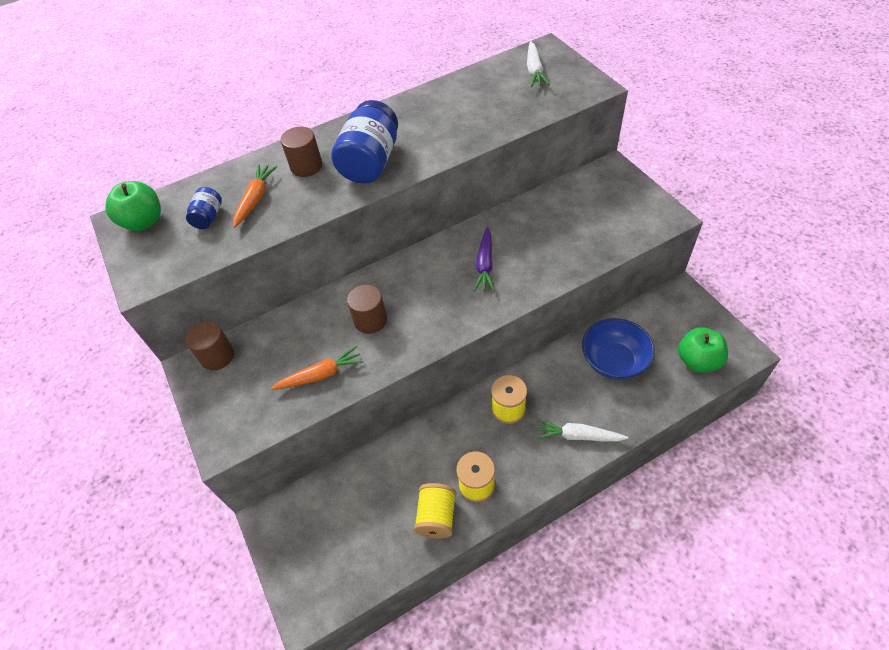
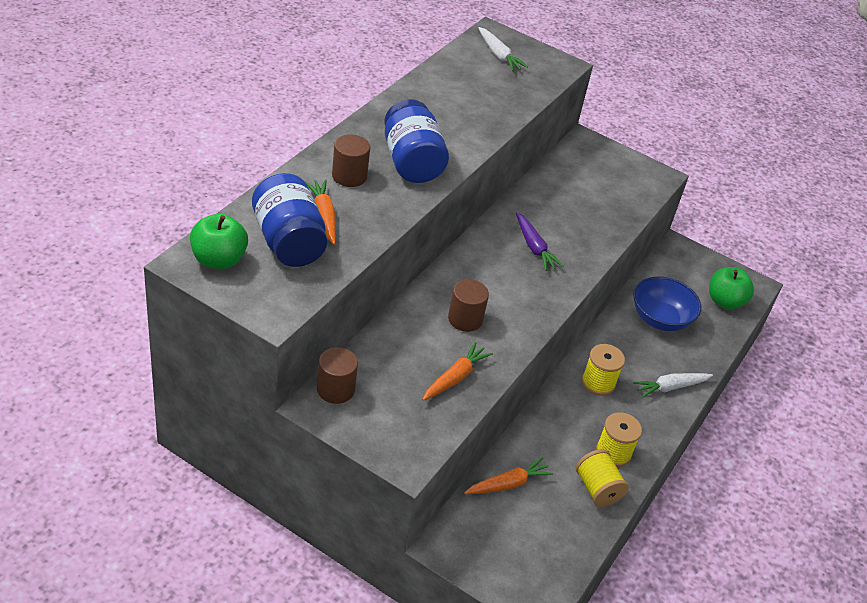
camera: 40 degrees left, 10 degrees down
blue jar [186,187,222,229] -> blue jar [252,173,327,267], size x2.05
none -> orange carrot [464,457,554,494]

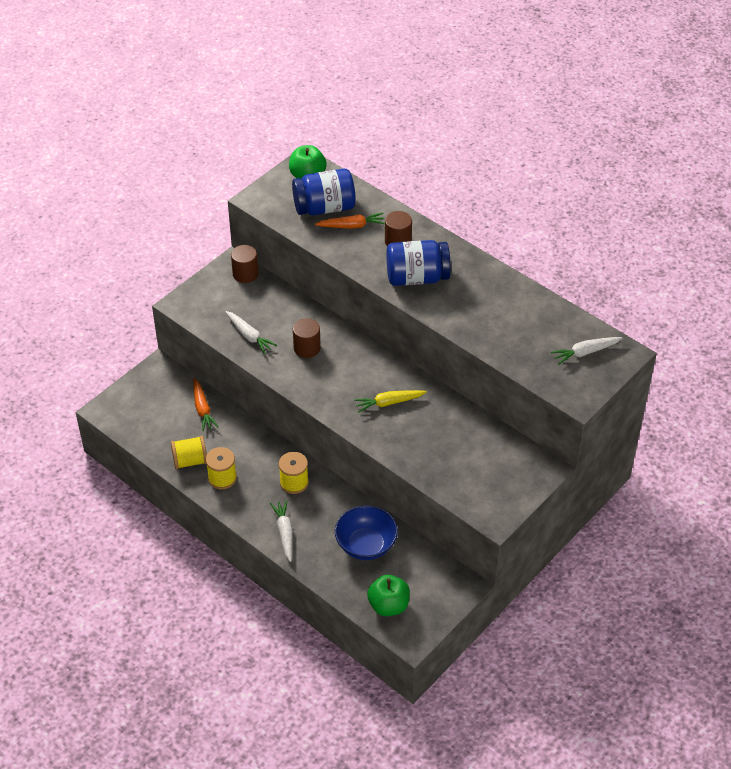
camera: 105 degrees right, 5 degrees up
orange carrot [422,342,493,401] -> white carrot [225,311,277,354]
purple carrot [516,212,564,271] -> yellow carrot [354,390,427,413]

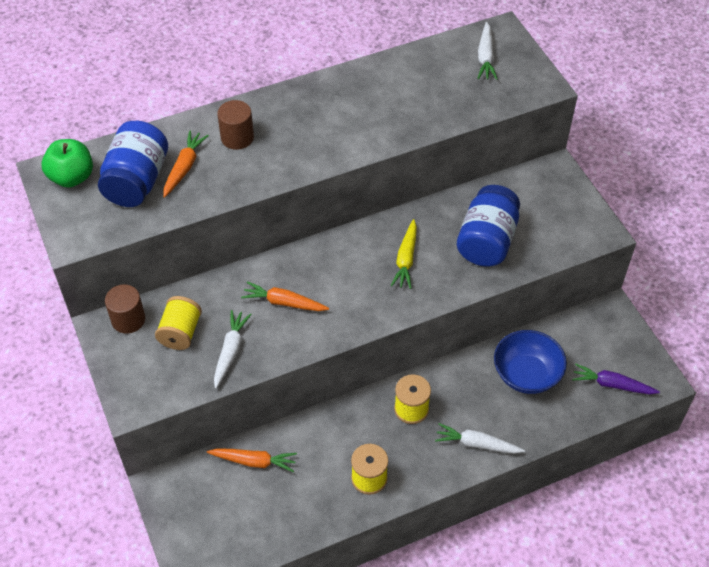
camera: 65 degrees left, 5 degrees up
yellow spool [171,436,207,469] -> yellow spool moved to [155,296,202,350]
white carrot [225,311,277,354] -> white carrot turned 60 degrees counterclockwise [214,310,252,389]
brown cylinder [293,318,321,358] -> orange carrot [241,281,329,311]
green apple [367,575,410,616] -> purple carrot [572,363,660,394]
blue jar [386,240,451,286] -> blue jar moved to [457,185,520,267]

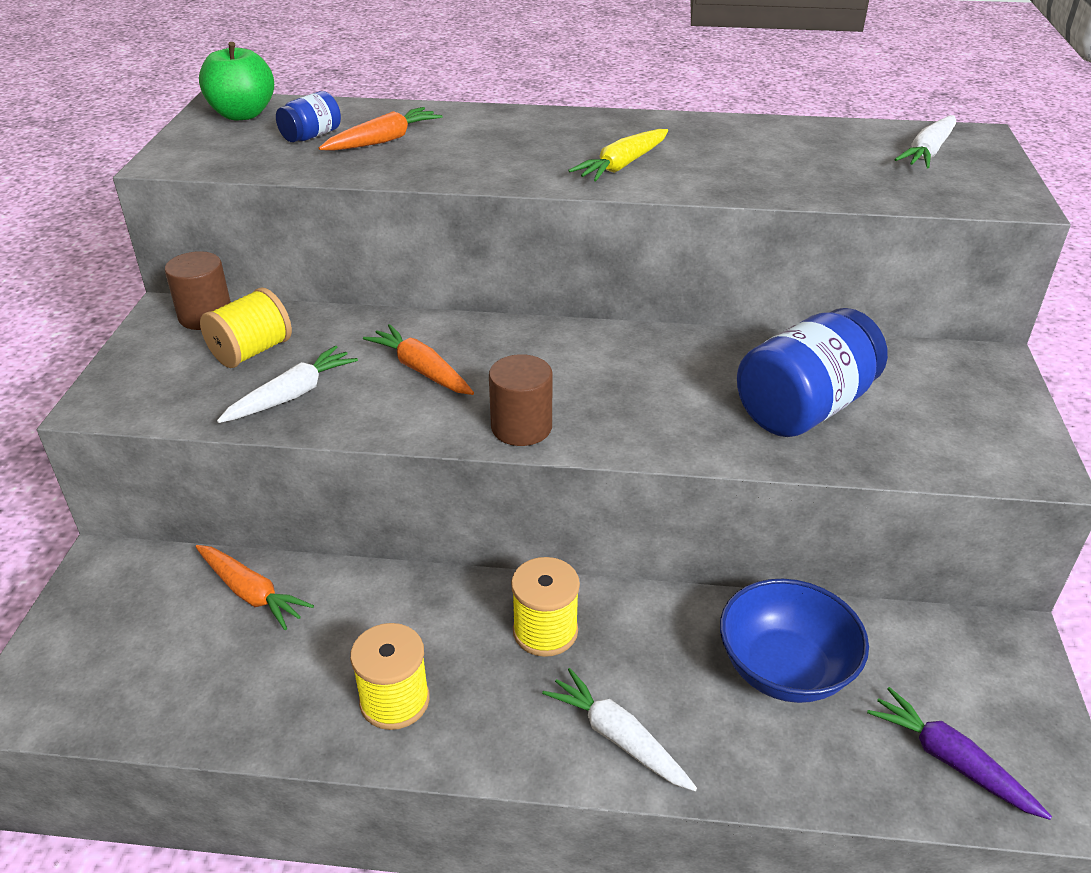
camera: 30 degrees right, 15 degrees down
blue jar [98,121,168,207] -> blue jar [276,91,341,142], size x0.49
brown cylinder [217,100,254,150] -> brown cylinder moved to [489,354,553,446]
yellow carrot [391,219,417,289] -> yellow carrot moved to [568,129,668,181]

